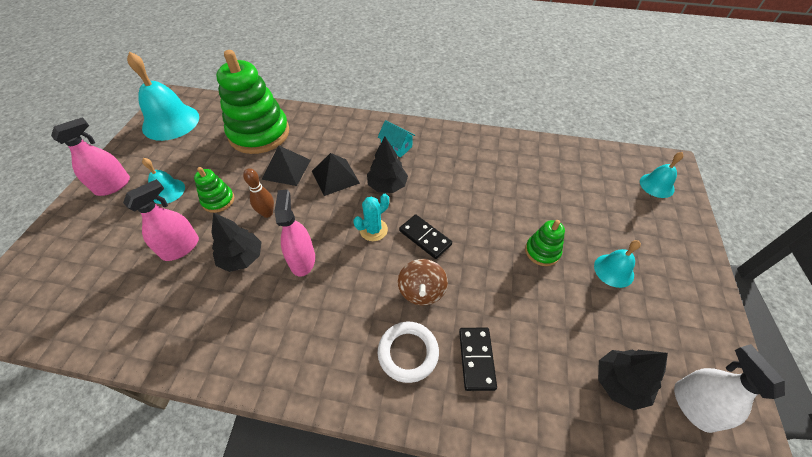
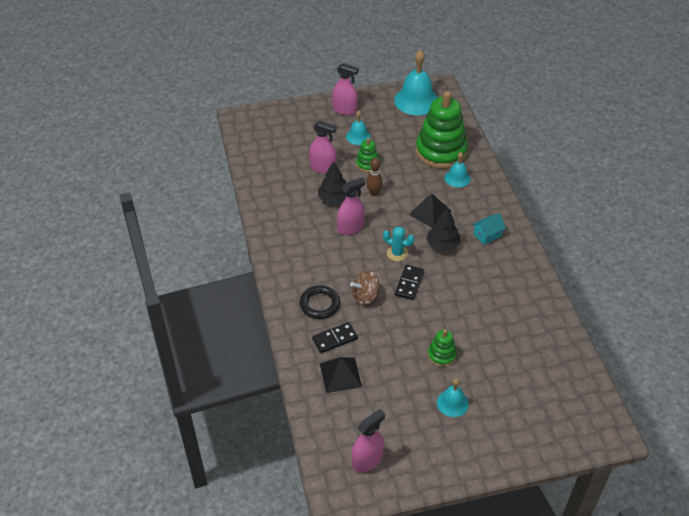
camera: 65 degrees right, 5 degrees down
black pyramid [262,145,311,186] -> black pyramid moved to [320,357,362,393]
turquoise house [378,120,415,157] -> turquoise house turned 45 degrees clockwise [472,214,506,245]
white ring [378,322,439,383] -> black ring [300,285,340,319]
black tree [598,349,668,410] -> none
turquoise bell [640,152,684,198] -> turquoise bell moved to [445,152,470,187]
white spray bottle [674,344,785,433] -> pink spray bottle [352,409,385,473]

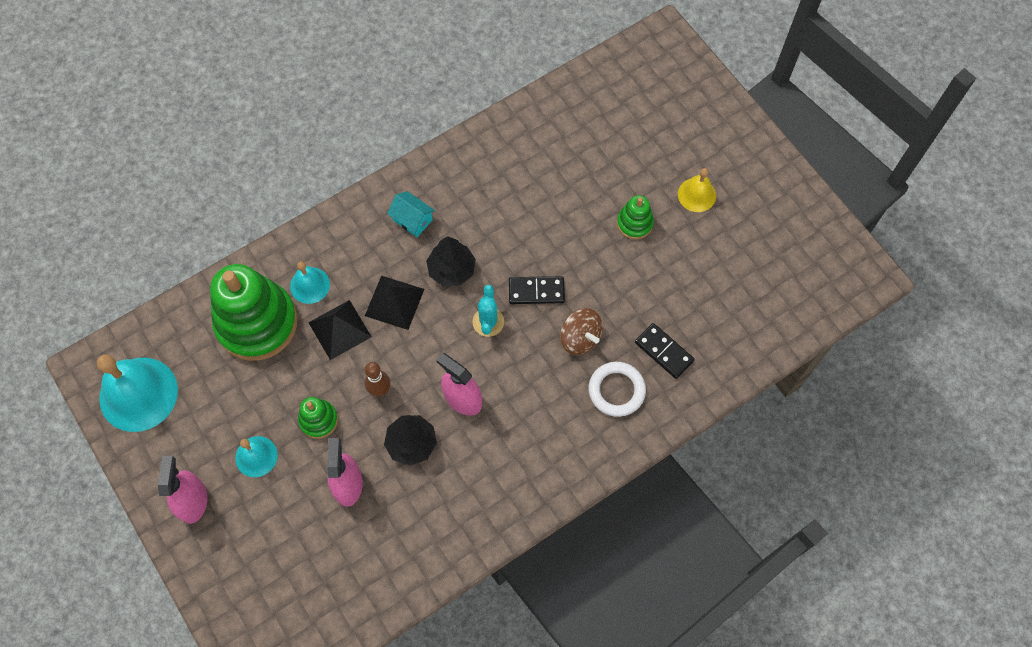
camera: 110 degrees left, 20 degrees up
black ring [300,285,340,319] -> white ring [589,362,646,417]
black pyramid [320,357,362,393] -> black pyramid moved to [308,300,372,360]
pink spray bottle [352,409,385,473] -> none
turquoise bell [437,378,469,417] -> yellow bell [678,168,716,212]

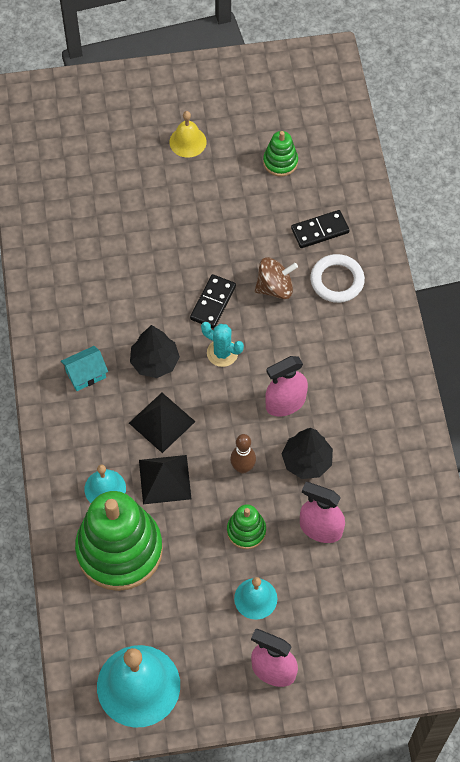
camera: 65 degrees left, 5 degrees down
green stacking toy [617,195,654,240] -> green stacking toy moved to [263,131,298,177]

